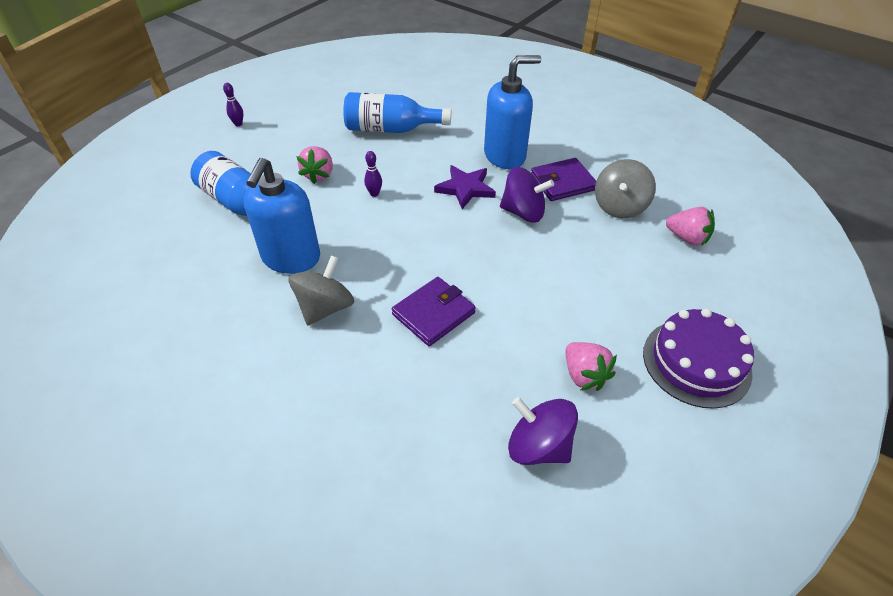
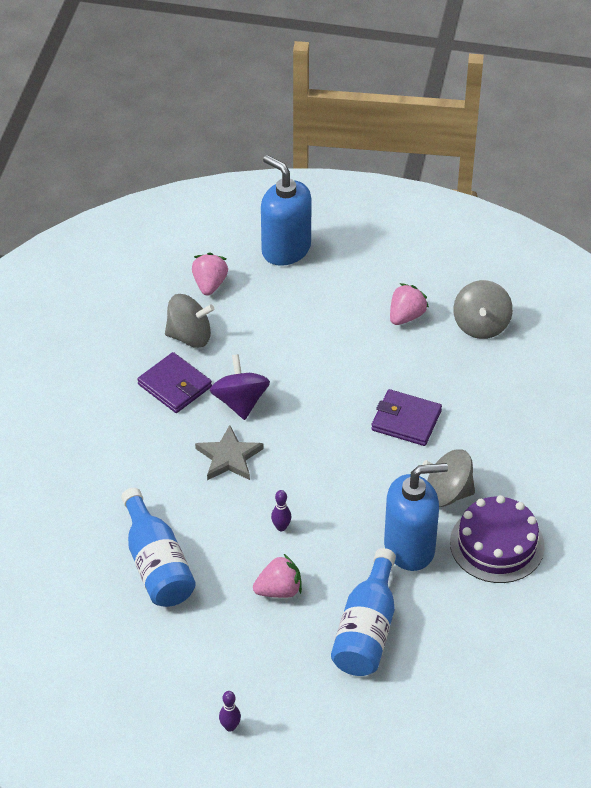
camera: 115 degrees left, 0 degrees up
purple star [434,165,496,209] -> grey star [195,425,264,480]
blue soap dispenser [484,55,541,169] -> blue soap dispenser moved to [261,155,312,266]
purple spinning top [508,397,578,465] -> grey spinning top [453,280,513,339]
purple cake [643,308,754,409] -> purple cake moved to [450,495,545,583]

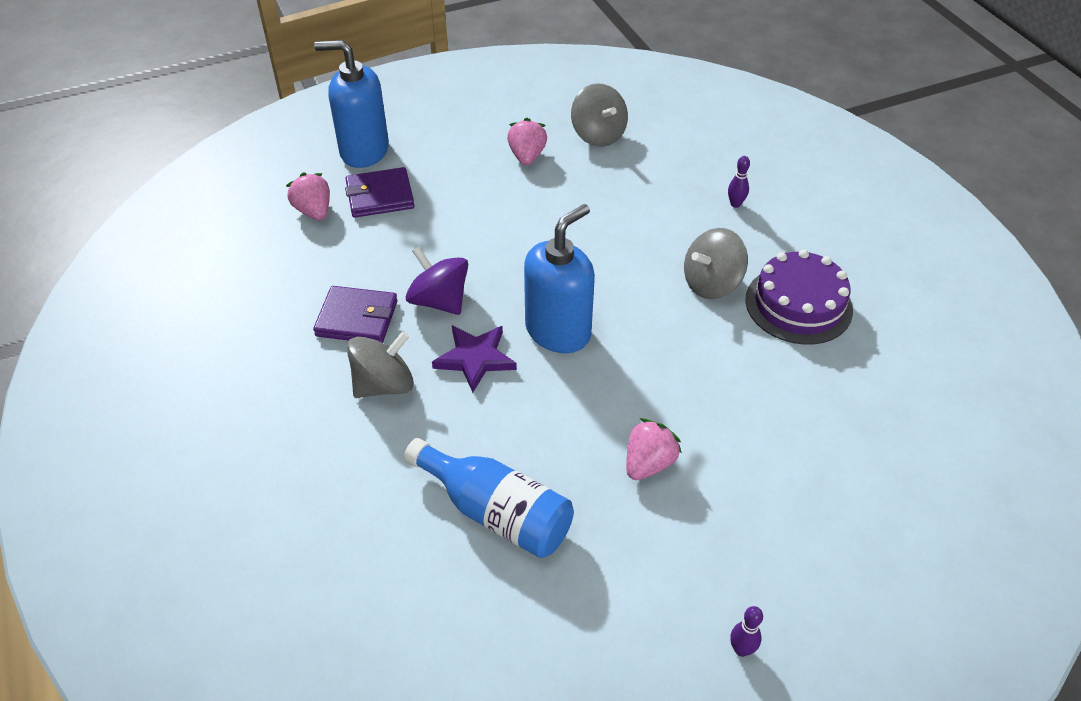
camera: 35 degrees left, 0 degrees up
grey spinning top [165,294,214,348] -> grey spinning top moved to [347,331,414,398]
grey star [195,425,264,480] -> purple star [432,325,517,393]
purple bowling pin [271,490,291,531] -> purple bowling pin moved to [728,156,750,208]
blue bottle [331,548,396,676] -> none
purple wallet [371,389,442,446] -> purple wallet moved to [345,167,414,218]
blue soap dispenser [384,463,448,571] -> blue soap dispenser moved to [524,204,595,353]

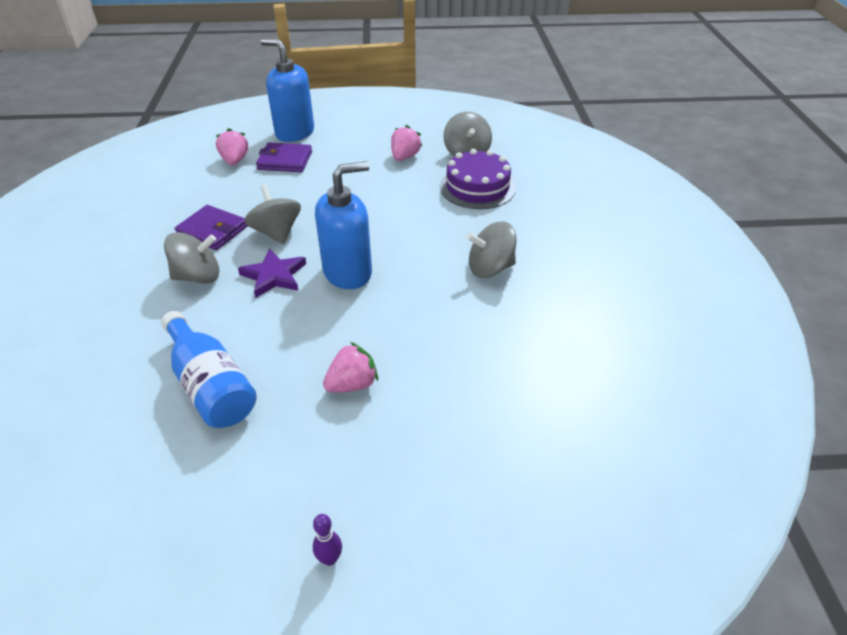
camera: 20 degrees right, 5 degrees down
purple spinning top [406,247,468,315] -> grey spinning top [244,185,301,244]
purple bowling pin [728,156,750,208] -> none
purple cake [745,250,853,345] -> purple cake moved to [440,149,516,209]

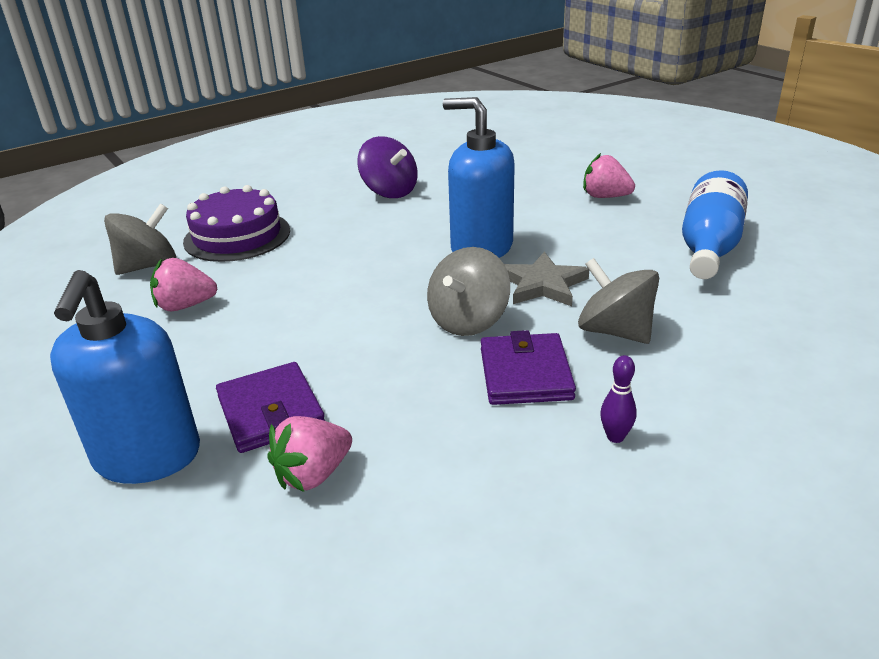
camera: 120 degrees left, 10 degrees down
purple star [238,249,306,298] -> grey star [504,252,589,306]
purple bowling pin [313,514,342,566] -> purple bowling pin moved to [600,355,637,443]
grey spinning top [467,221,516,278] -> purple spinning top [357,136,417,198]

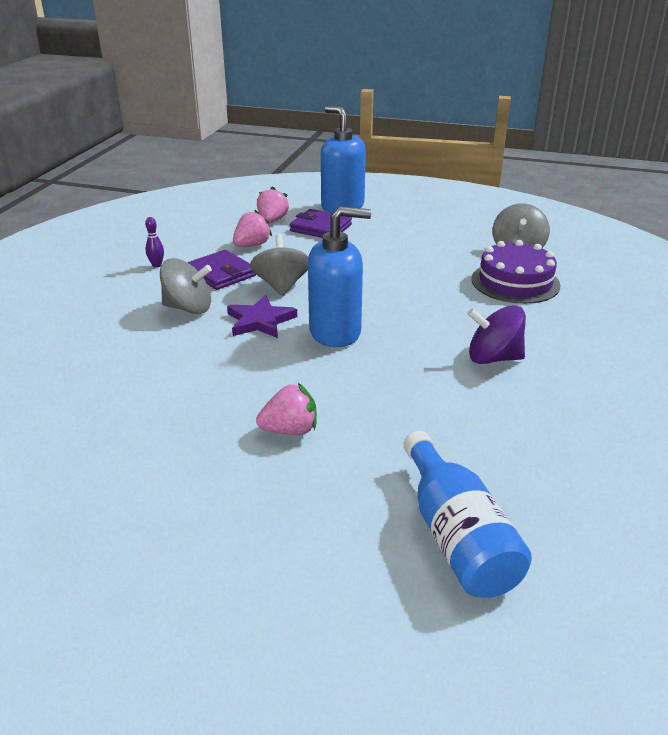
camera: 140 degrees right, 0 degrees up
pink strawberry [150,258,217,311] -> pink strawberry moved to [233,210,272,247]
grey star [504,252,589,306] -> purple star [227,295,297,338]
blue bottle [682,170,748,279] -> blue bottle moved to [404,431,532,598]

